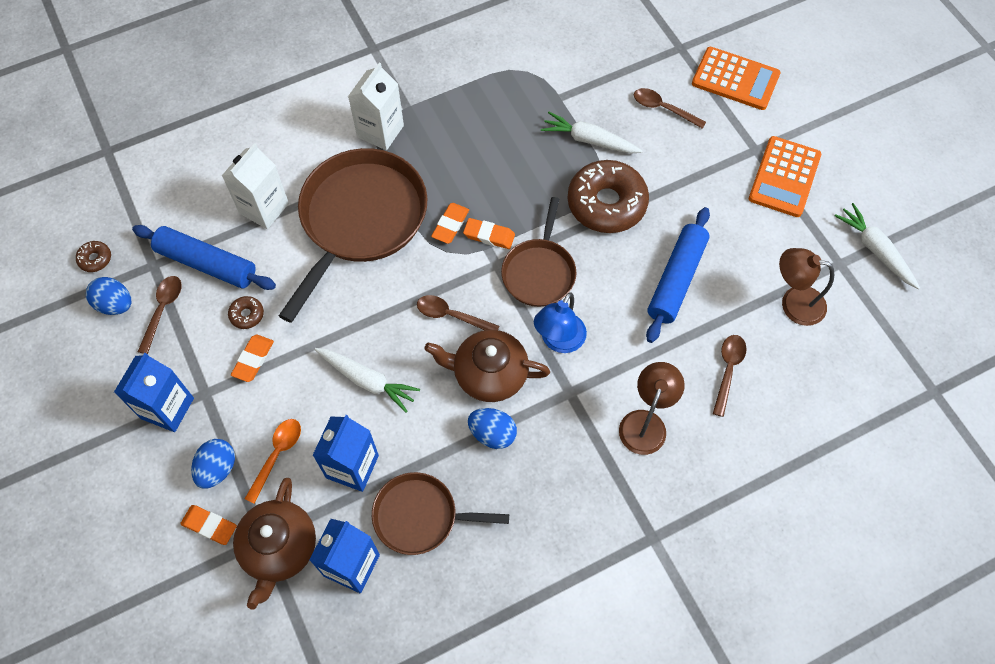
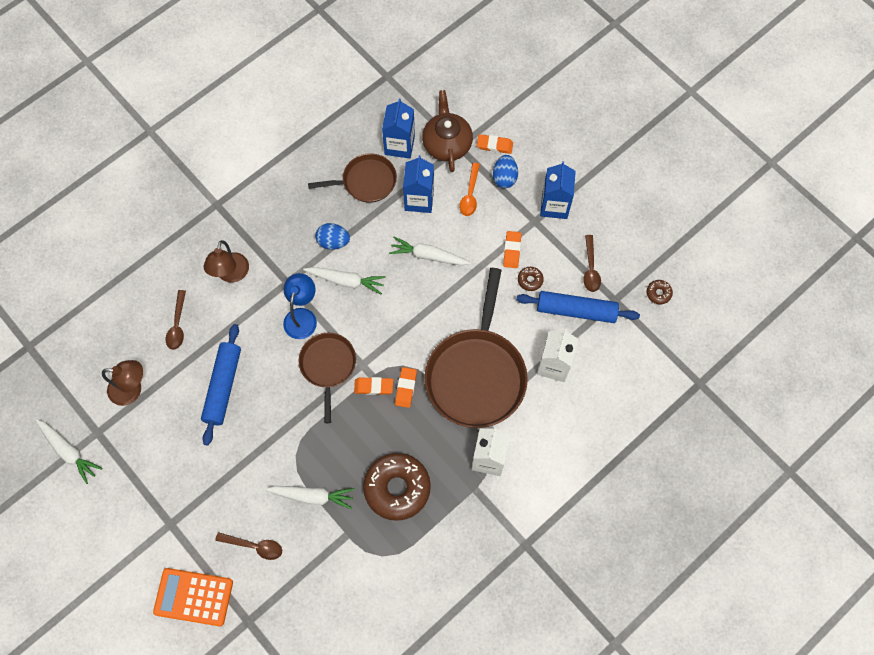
camera: 165 degrees right, 5 degrees up
blue egg [86,277,131,315] -> none
brown spoon [417,295,499,330] -> none
brown teapot [424,330,550,402] -> white carrot [303,267,386,294]
brown donut [567,160,649,233] -> brown donut moved to [363,453,431,521]
orange calculator [749,136,821,217] -> none

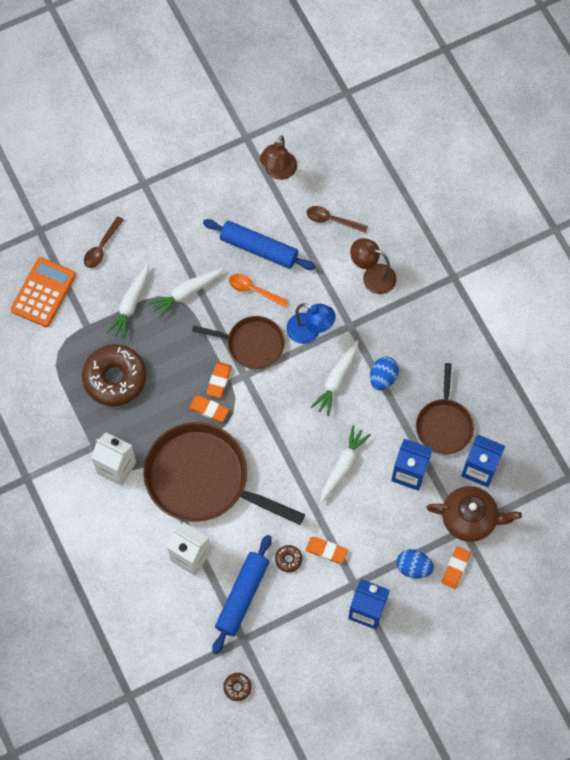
camera: 105 degrees right, 0 degrees up
white carrot [35,419,102,484] -> white carrot moved to [149,267,225,318]
orange calculator [153,568,233,626] -> orange calculator moved to [11,257,76,327]
orange spoon [459,163,480,216] -> orange spoon moved to [229,274,289,307]
brown spoon [583,235,601,292] -> none

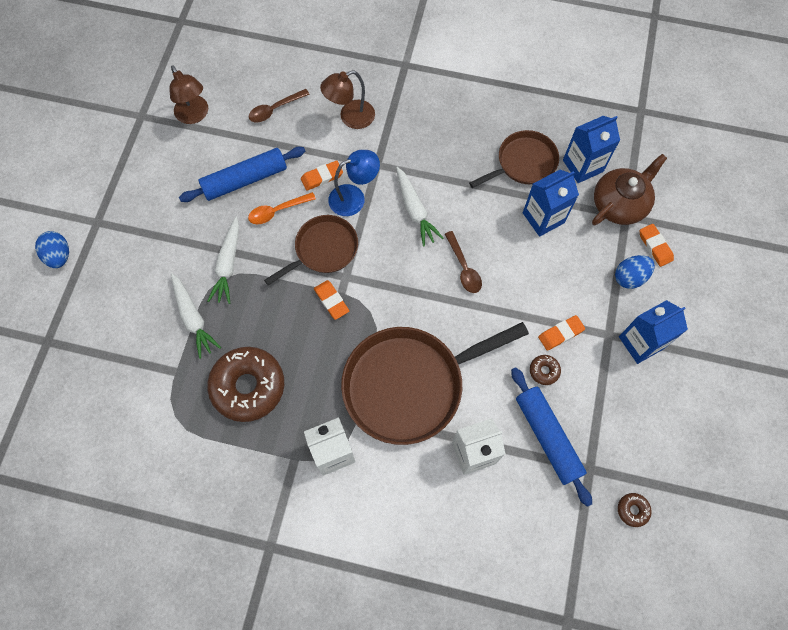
camera: 50 degrees left, 0 degrees up
orange calculator [11,257,76,327] -> none
brown spoon [84,216,123,268] -> brown spoon moved to [445,231,482,293]
orange eraser [189,396,229,422] -> orange eraser moved to [301,161,343,191]
white carrot [320,425,371,503] -> none
blue egg [370,357,399,390] -> blue egg moved to [35,231,69,268]
brown pan [416,363,474,454] -> brown pan turned 75 degrees counterclockwise [469,130,559,188]

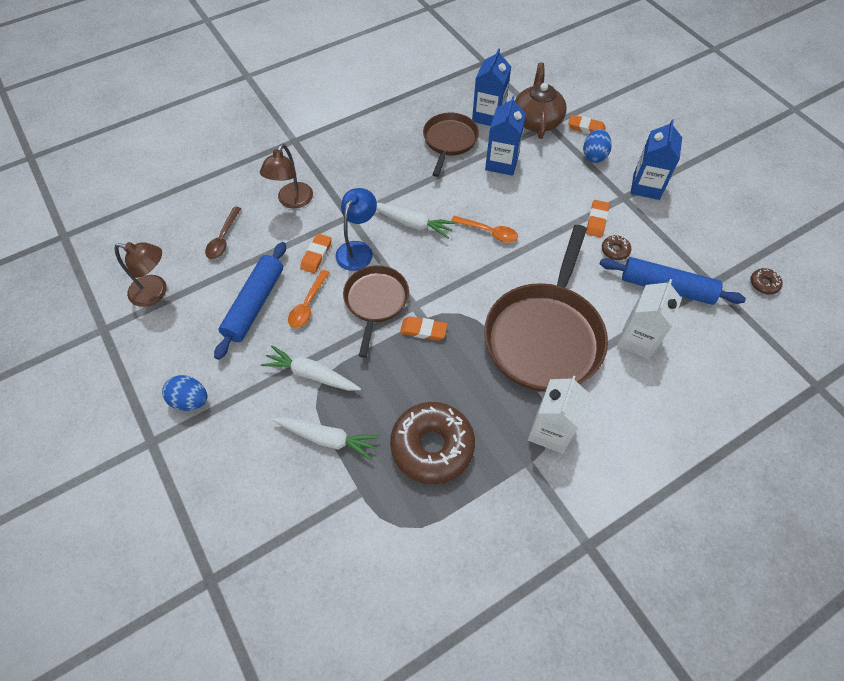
camera: 45 degrees left, 10 degrees down
blue egg [35,231,69,268] -> blue egg moved to [162,375,207,411]
white carrot [208,217,239,304] -> white carrot turned 150 degrees clockwise [261,345,361,391]
brown spoon [445,231,482,293] -> orange spoon [451,216,518,243]

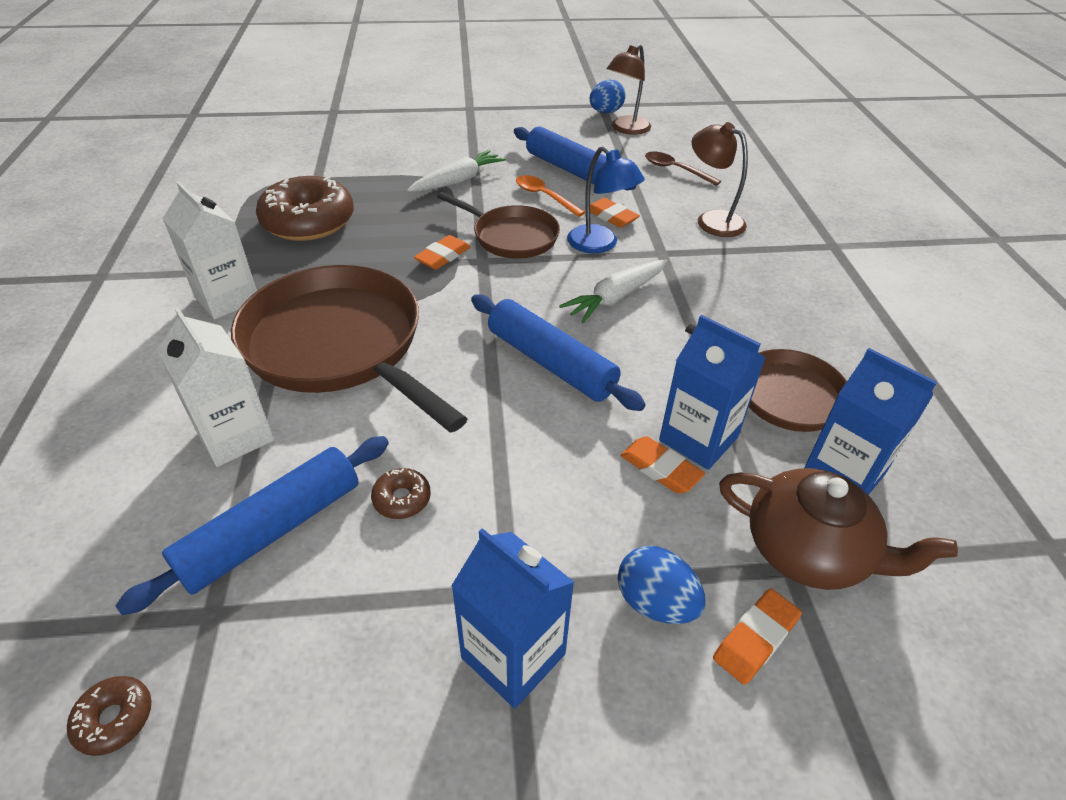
camera: 115 degrees right, 15 degrees down
blue egg [162,375,207,411] -> blue egg moved to [590,79,626,114]
white carrot [272,417,380,461] -> none
orange spoon [451,216,518,243] -> blue rolling pin [471,294,646,411]
orange eraser [586,200,609,237] -> orange eraser moved to [620,436,705,494]

